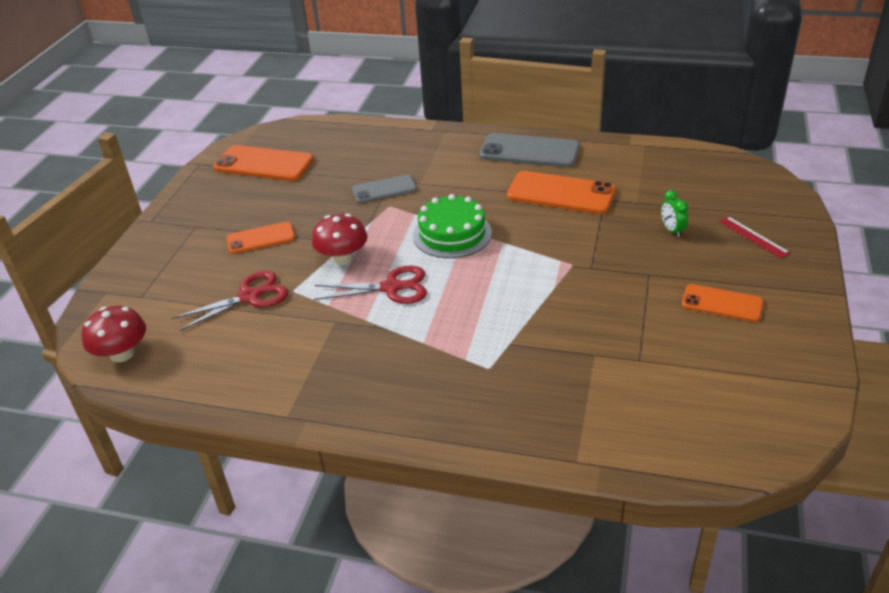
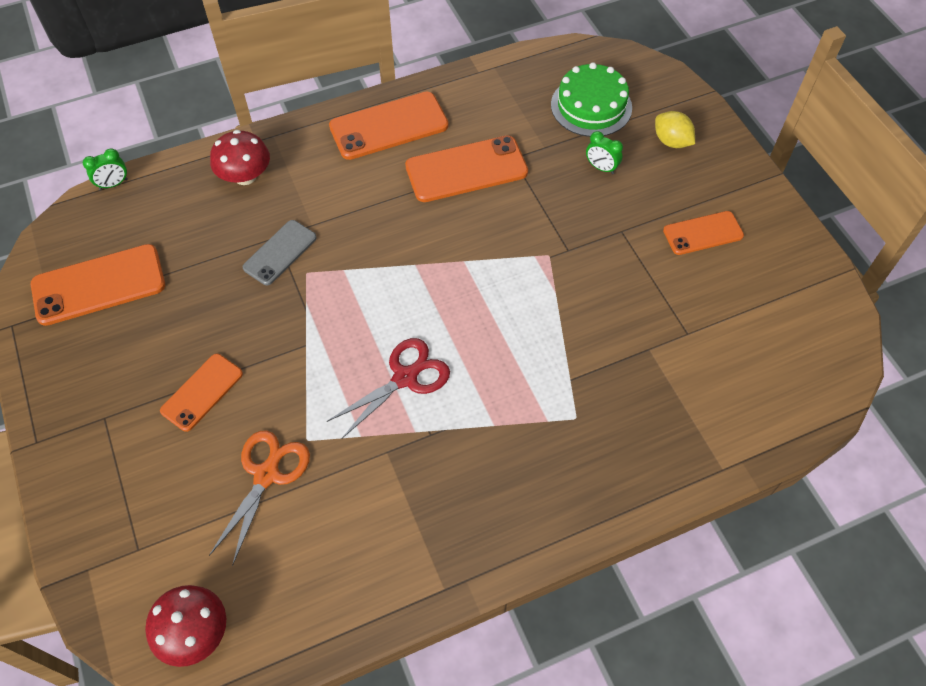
camera: 40 degrees left, 20 degrees up
red scissors [172,271,288,331] -> orange scissors [209,430,310,566]
red mushroom [312,214,367,265] -> red mushroom moved to [210,130,270,185]
green cake [413,194,492,258] -> green cake moved to [551,62,632,137]
grey phone [479,133,580,167] -> orange phone [329,92,449,160]
red ruler [719,216,790,258] -> yellow lemon [655,111,695,148]
none -> green clock [83,148,128,190]

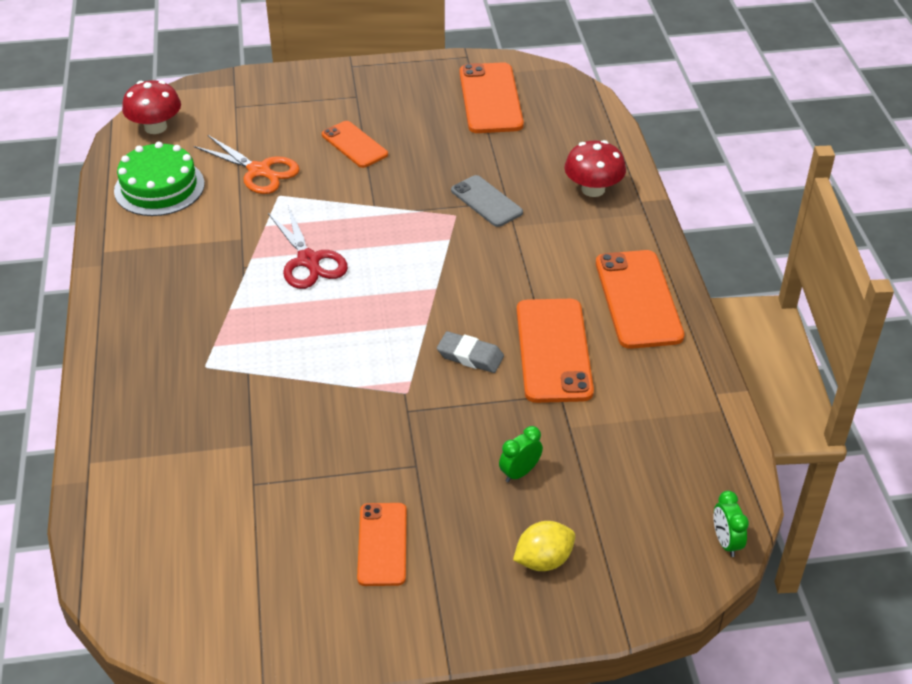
camera: 105 degrees right, 15 degrees down
green clock [83,148,128,190] -> green clock moved to [714,491,749,557]
green cake [551,62,632,137] -> green cake moved to [114,141,205,216]
none -> grey eraser [437,331,504,373]

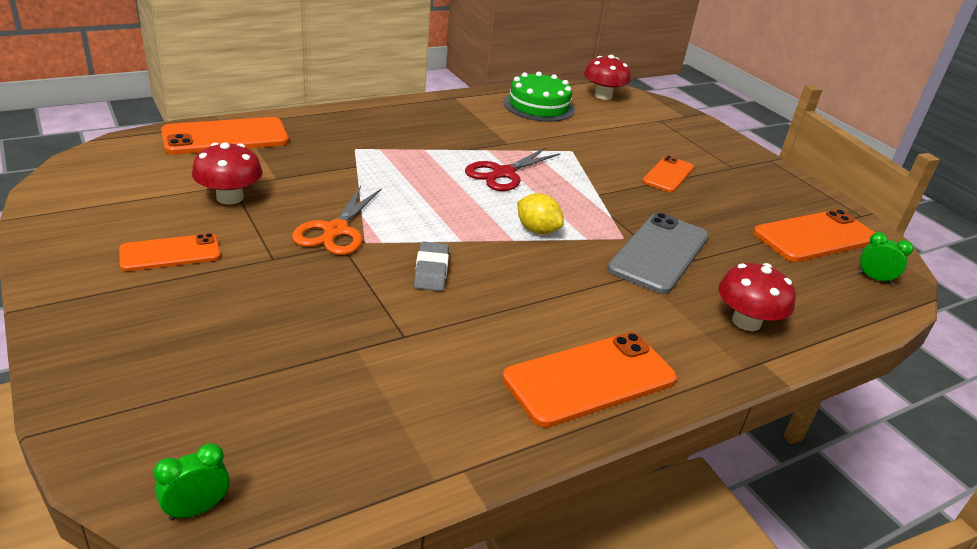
camera: 65 degrees right, 10 degrees down
orange scissors [194,135,300,194] -> orange scissors moved to [292,186,382,255]
grey phone [451,175,523,227] -> grey phone [608,213,709,294], size x1.62
green clock [499,426,543,482] -> green clock moved to [858,232,913,284]
yellow lemon [513,521,575,571] -> yellow lemon moved to [517,193,564,234]
orange phone [517,299,594,403] -> orange phone moved to [161,117,289,154]
none -> red mushroom [192,142,263,205]

